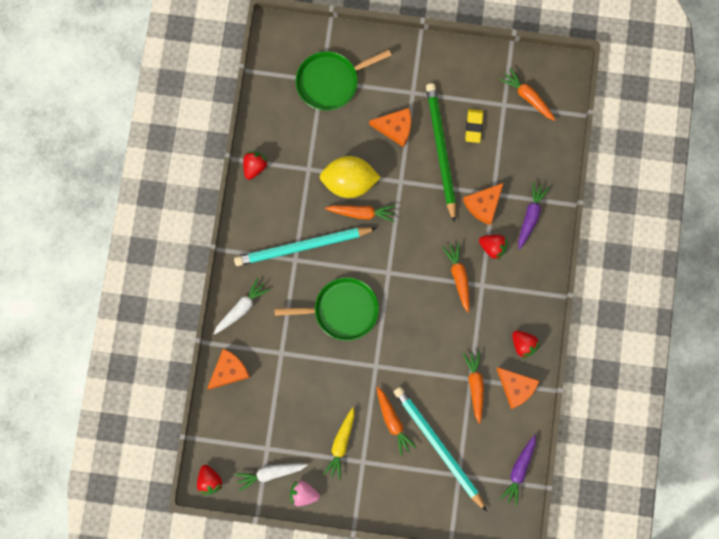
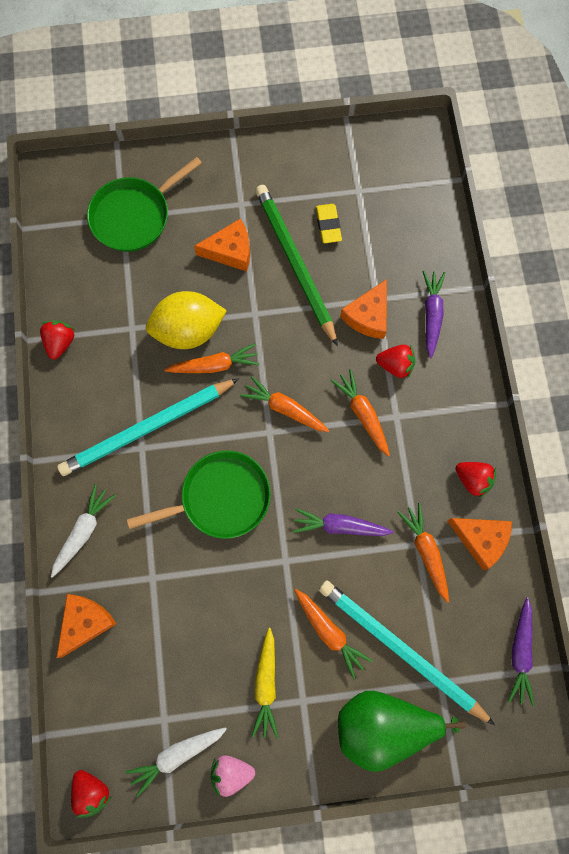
camera: 15 degrees left, 5 degrees down
orange carrot [499,68,555,121] -> orange carrot moved to [240,376,330,432]
none -> purple carrot [293,508,394,536]
none -> green pear [338,691,466,772]

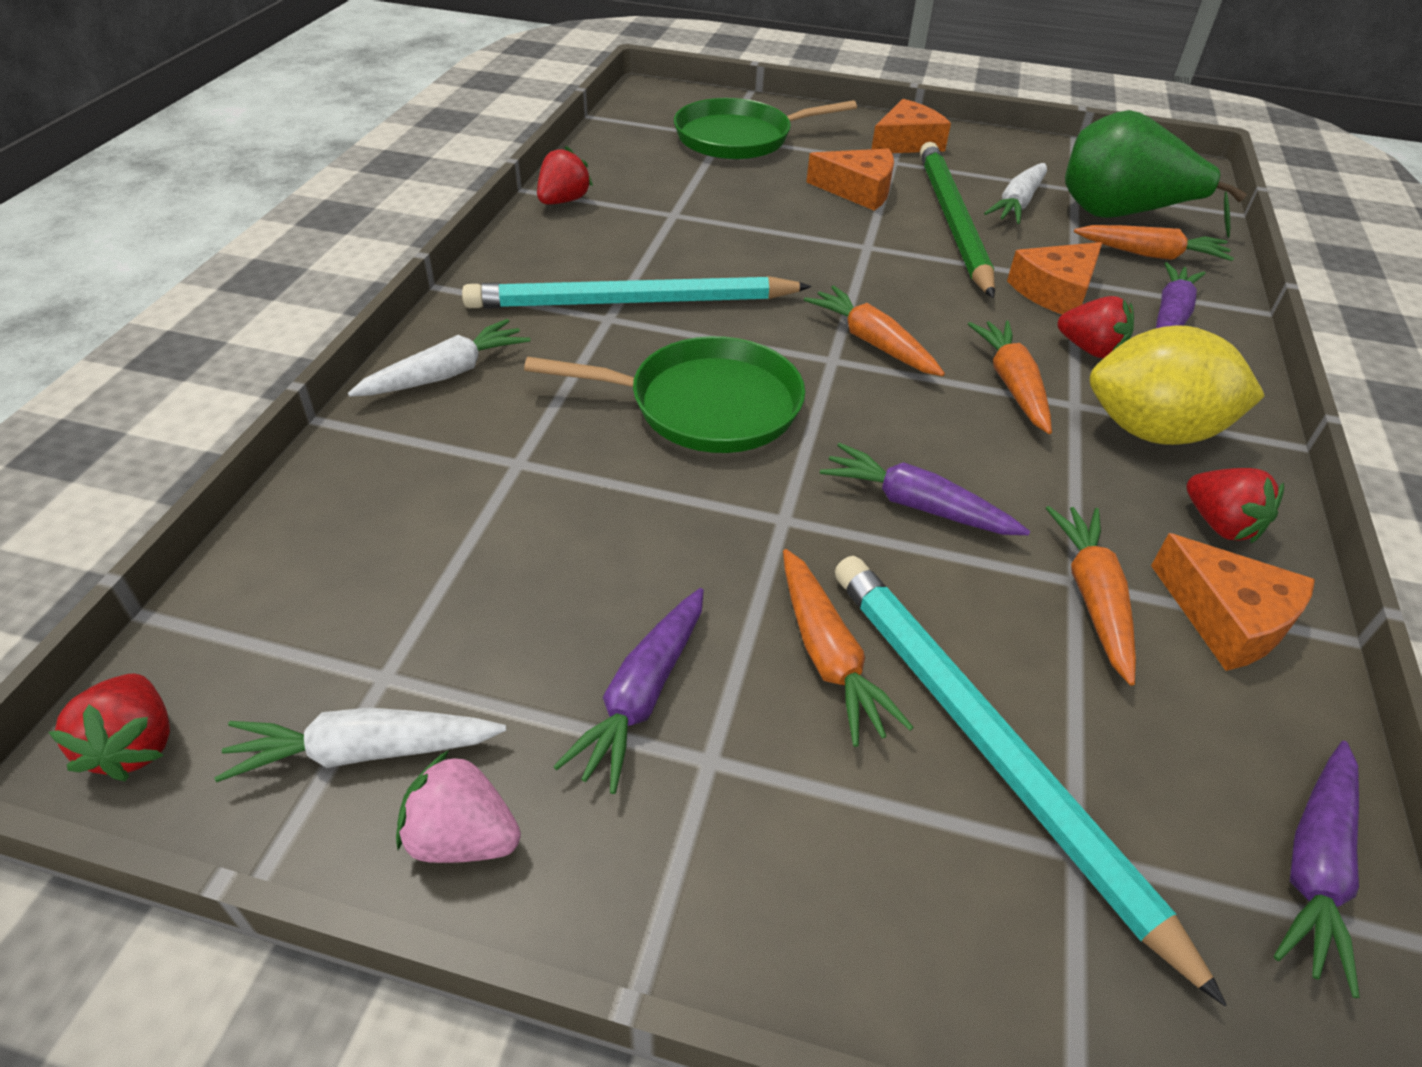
camera: 20 degrees right, 30 degrees down
orange cheese [56,594,116,658] -> orange cheese moved to [872,99,951,153]
yellow lemon [146,291,227,349] -> yellow lemon moved to [1090,325,1265,445]
orange carrot [164,343,260,373] -> orange carrot moved to [1074,225,1234,261]
yellow carrot [251,628,278,738] -> purple carrot [553,588,704,794]
yellow eraser [316,204,342,243] -> white carrot [984,163,1047,224]
green pear [338,691,466,772] -> green pear moved to [1065,110,1247,238]

